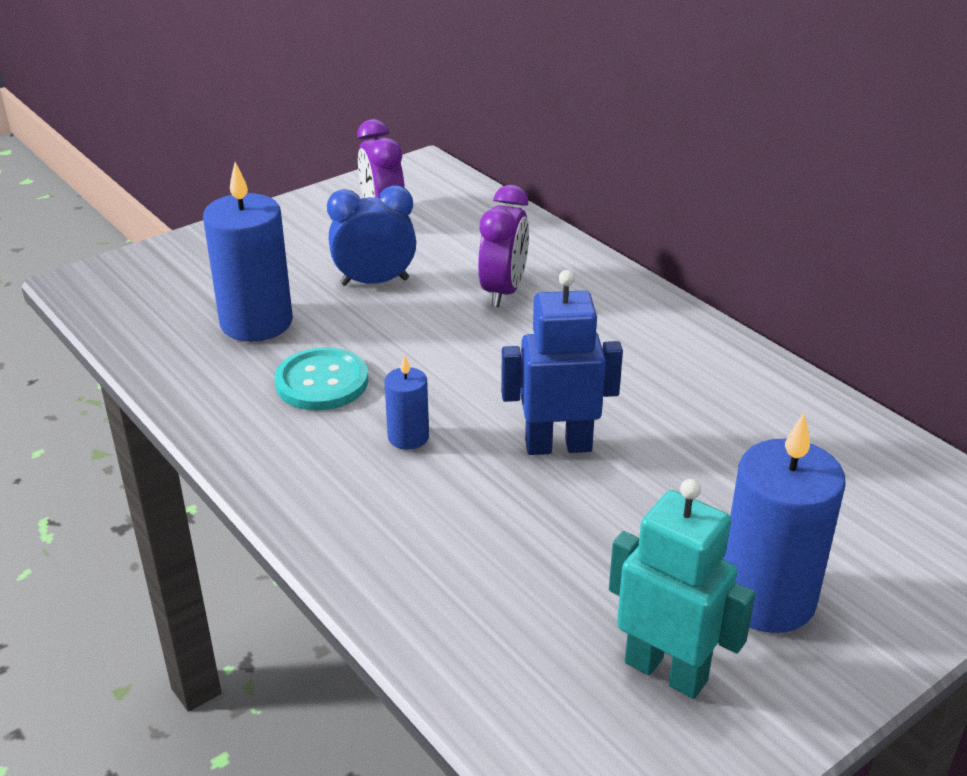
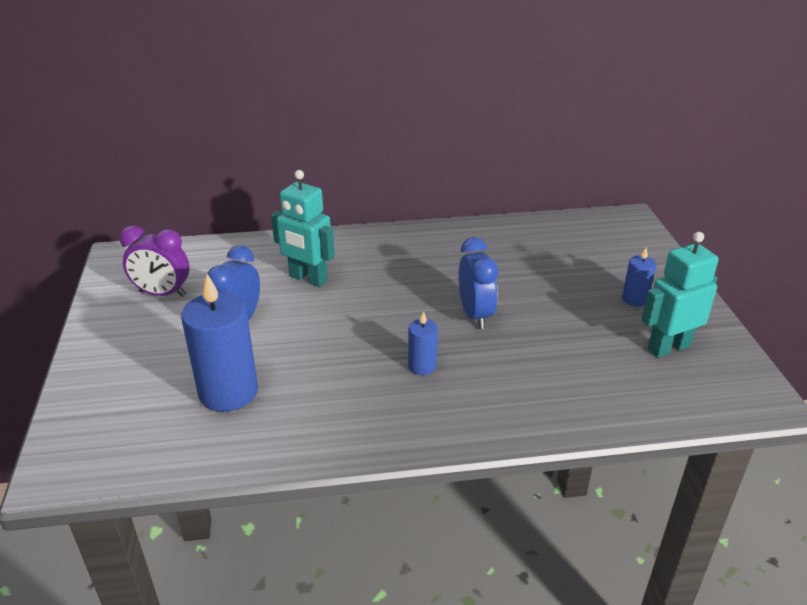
camera: 60 degrees left, 0 degrees up
turquoise button [274,347,368,411] -> none
purple clock [478,185,529,307] -> turquoise robot [271,170,335,287]
blue robot [501,270,623,455] -> blue clock [458,237,498,329]
blue candle [723,413,846,633] -> blue candle [622,247,656,306], size x0.50

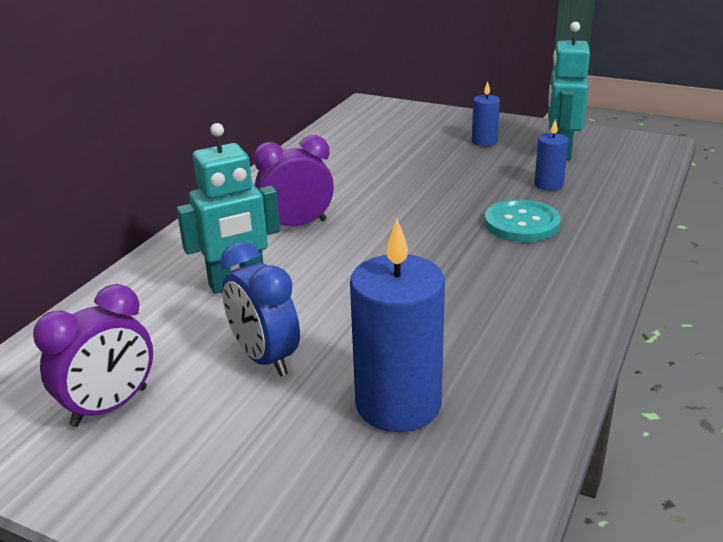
camera: 55 degrees left, 5 degrees down
blue candle [408,311,438,375] -> blue candle moved to [534,119,569,191]
blue clock [458,237,498,329] -> none
none -> purple clock [254,135,334,226]
none -> turquoise button [484,199,560,242]

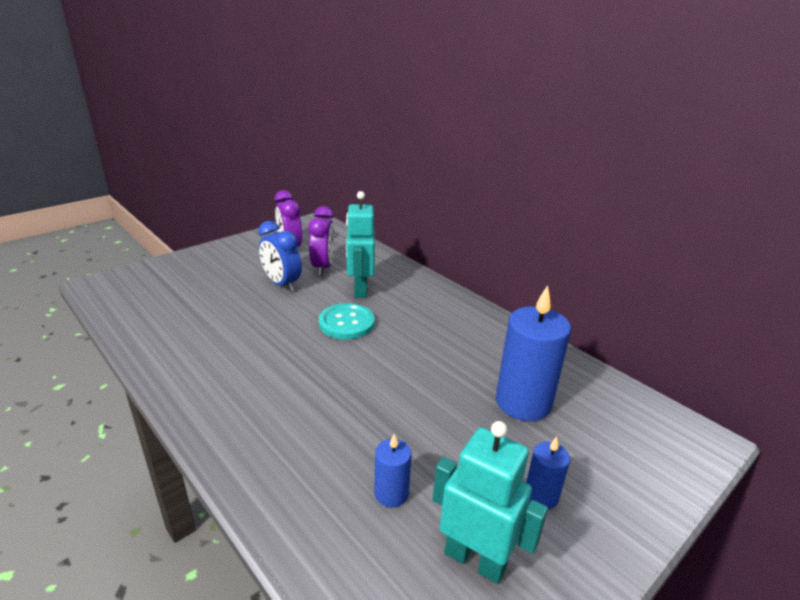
camera: 110 degrees right, 0 degrees up
blue clock [220,242,300,376] -> blue clock turned 120 degrees counterclockwise [258,221,302,291]
purple clock [254,135,334,226] -> purple clock moved to [308,206,335,276]
blue candle [350,219,445,432] -> blue candle moved to [496,285,571,421]
turquoise button [484,199,560,242] -> turquoise button moved to [319,303,375,340]

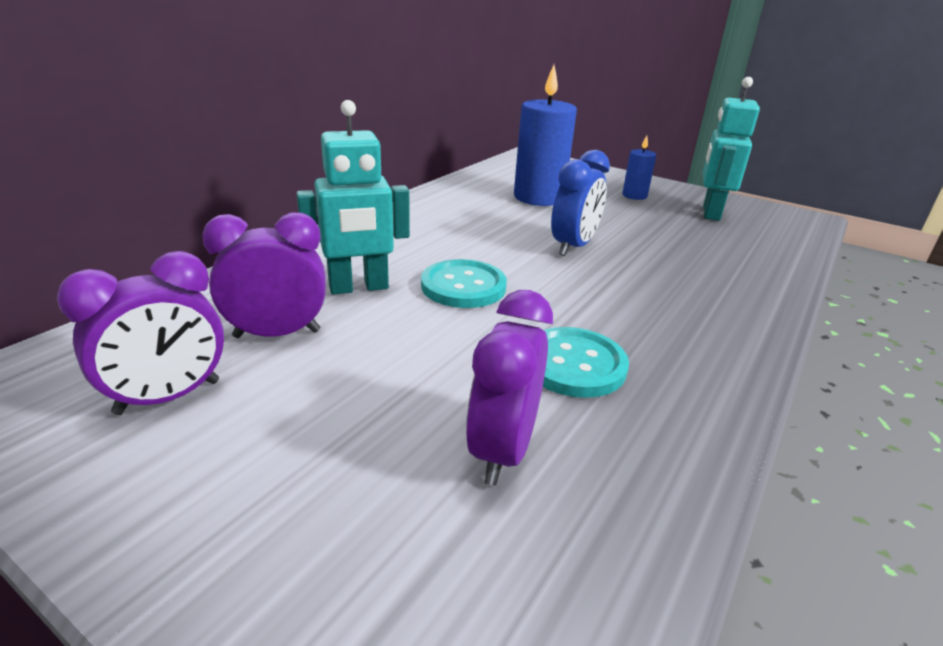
camera: 105 degrees left, 0 degrees up
blue clock [258,221,302,291] -> blue clock moved to [551,150,610,256]
blue candle [374,434,412,508] -> none
none -> purple clock [466,290,553,486]
none -> turquoise button [543,327,629,398]

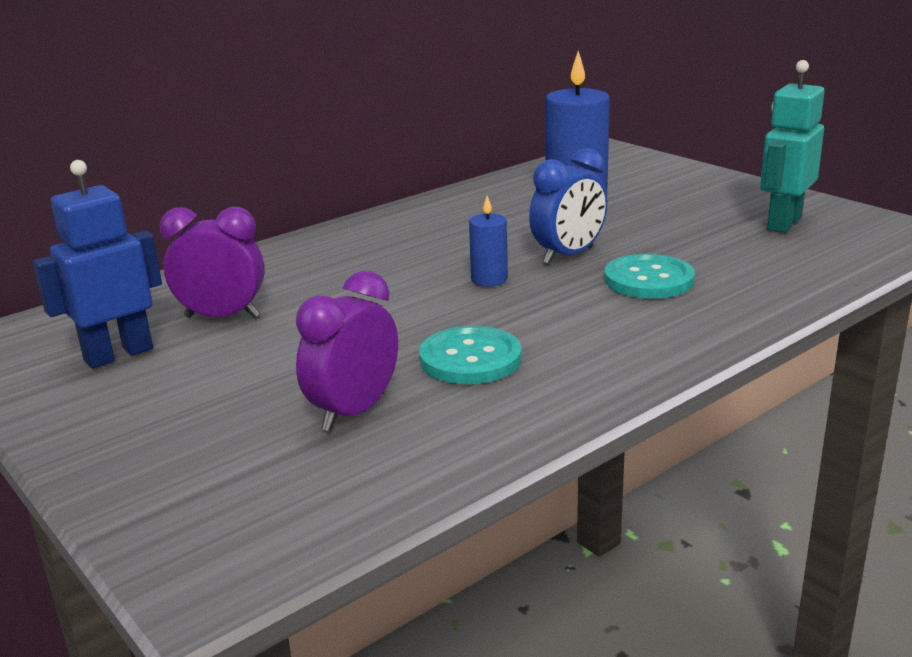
camera: 20 degrees right, 5 degrees down
purple clock [57,251,224,415] -> blue robot [33,160,162,369]
turquoise robot [296,100,410,295] -> none
turquoise button [421,259,507,308] -> turquoise button moved to [604,254,695,299]
blue candle [622,135,656,200] -> blue candle moved to [469,196,508,286]

